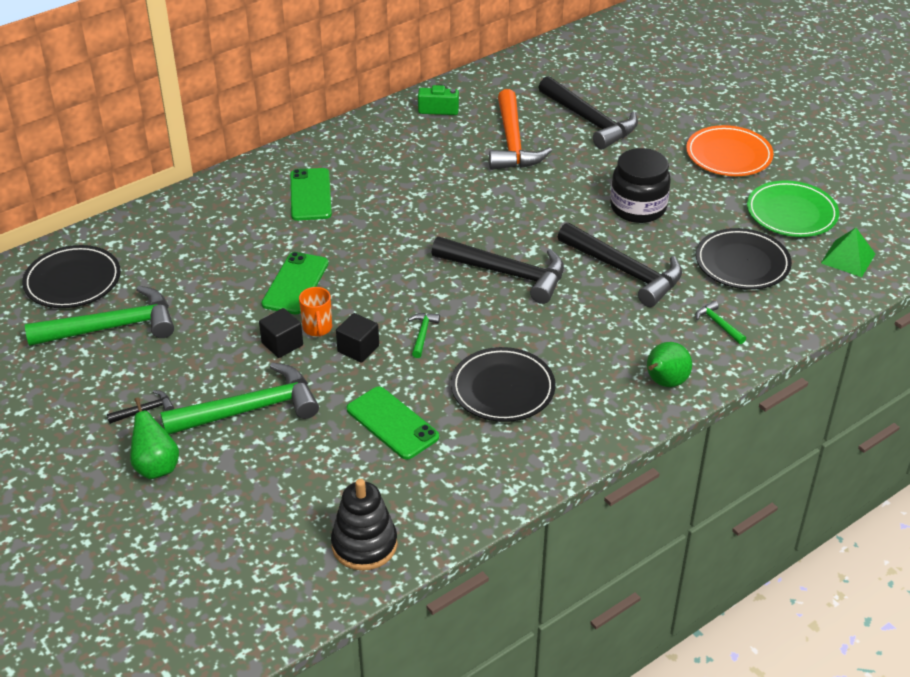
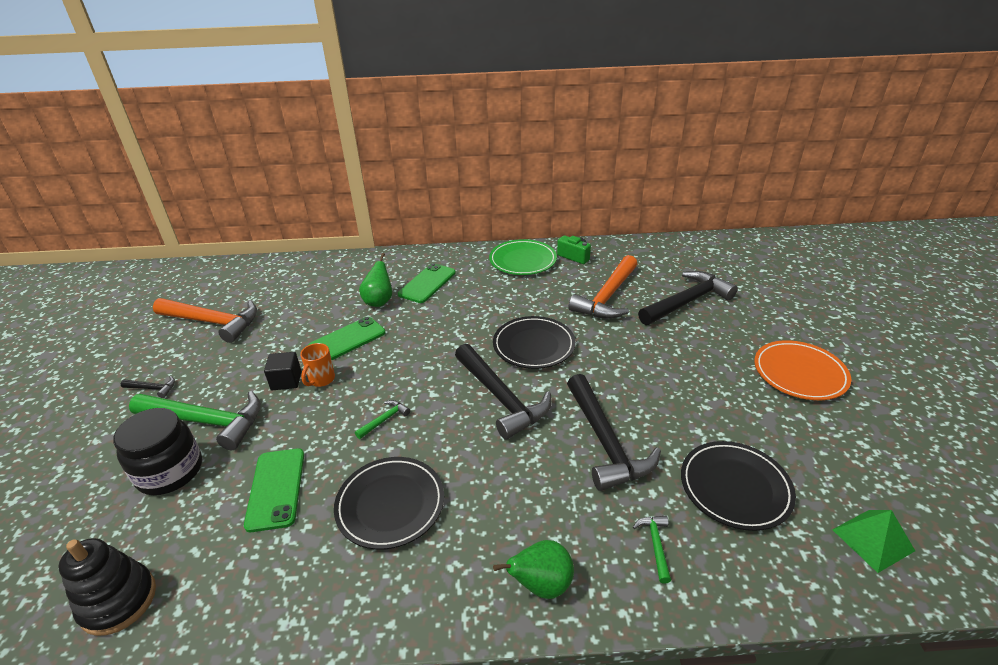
camera: 35 degrees right, 5 degrees down
black plate [22,245,121,308] -> black plate moved to [493,316,576,369]
green hammer [25,286,174,346] -> orange hammer [153,298,257,343]
green pear [130,397,179,479] -> green pear moved to [359,253,392,307]
black cube [336,313,379,363] -> none
black hammer [538,76,638,149] -> black hammer turned 120 degrees counterclockwise [638,271,738,325]
black jar [610,148,671,223] -> black jar moved to [113,408,202,495]
green plate [747,181,839,237] -> green plate moved to [489,239,557,275]

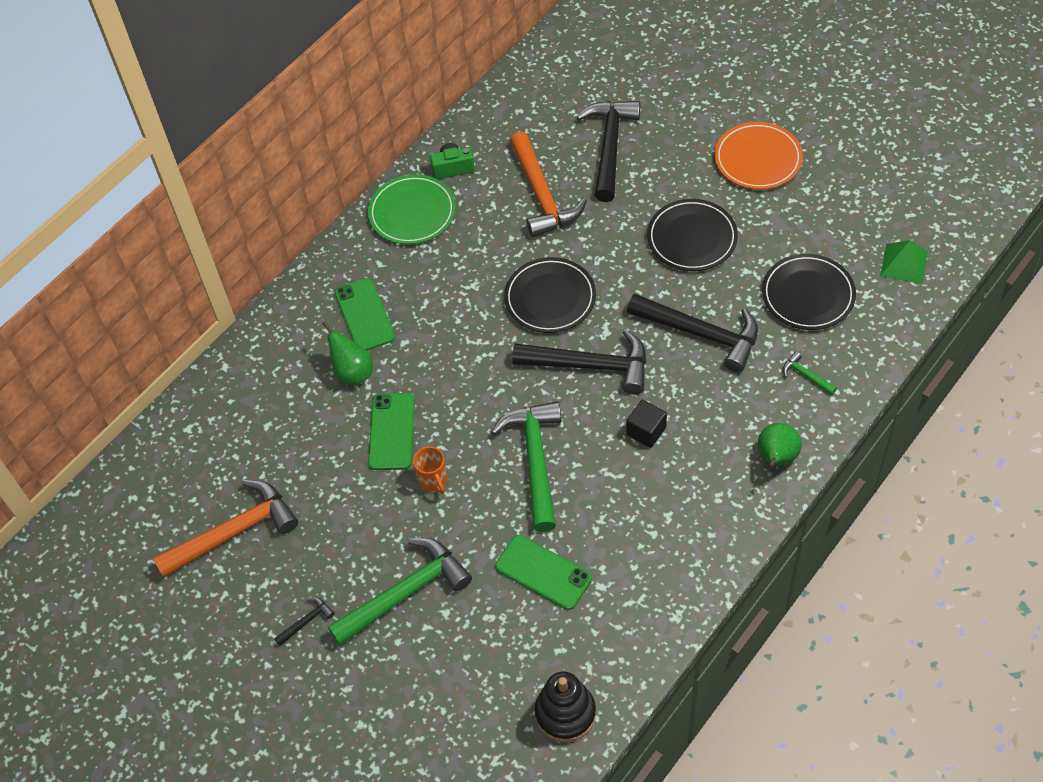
camera: 45 degrees left, 20 degrees up
black jar [113,408,202,495] -> none
black cube [264,352,301,390] -> black cube moved to [626,400,667,448]
black plate [334,457,444,550] -> black plate moved to [647,199,738,271]
green hammer [355,400,410,439] -> green hammer [491,401,561,532], size x2.35

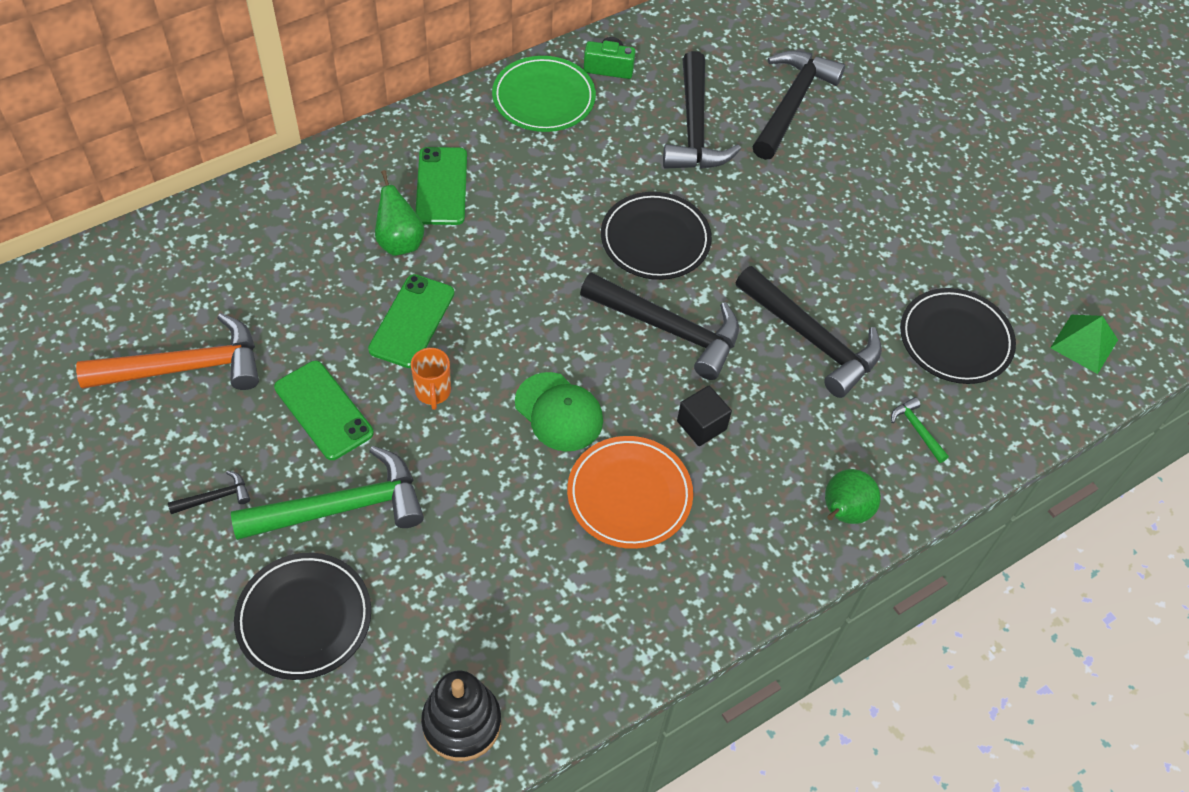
camera: 10 degrees right, 0 degrees up
green hammer [491,401,561,532] -> green cap [515,372,603,451]
green phone [495,535,592,610] -> green phone moved to [274,361,374,460]
orange hammer [510,132,587,238] -> black hammer [663,51,741,169]
black plate [647,199,738,271] -> black plate moved to [234,553,371,680]
orange plate [714,122,803,190] -> orange plate moved to [567,436,693,549]

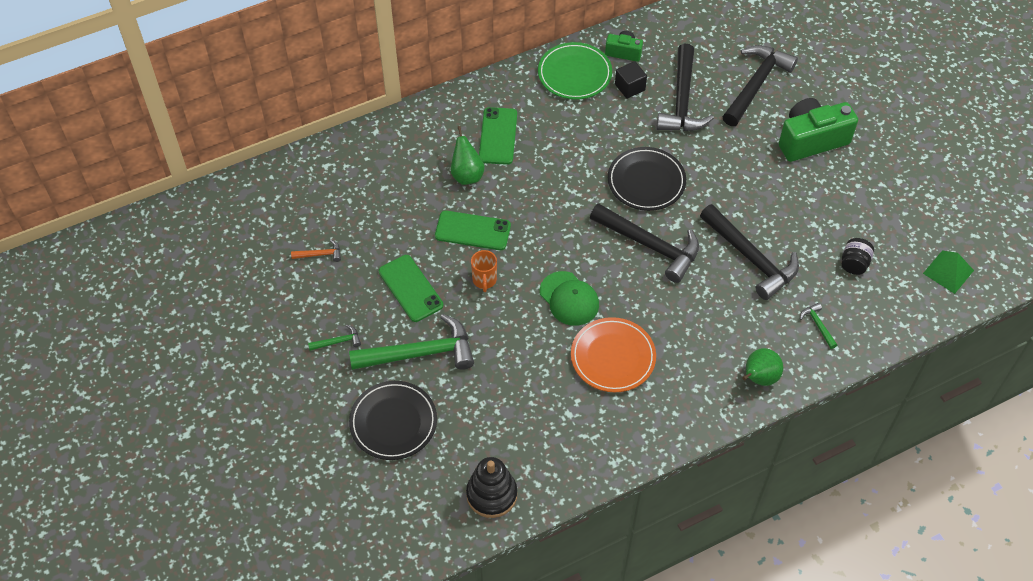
camera: 10 degrees right, 0 degrees up
orange hammer [76,313,259,390] -> orange hammer [291,240,341,262], size x0.43
black hammer [168,470,250,514] -> green hammer [308,324,361,351]
green phone [368,274,455,368] -> green phone turned 75 degrees clockwise [435,211,511,250]
black cube [677,386,732,446] -> black cube moved to [615,61,647,99]
black plate [900,288,1016,384] -> black jar [841,238,874,275]
none -> green camera [779,98,858,162]

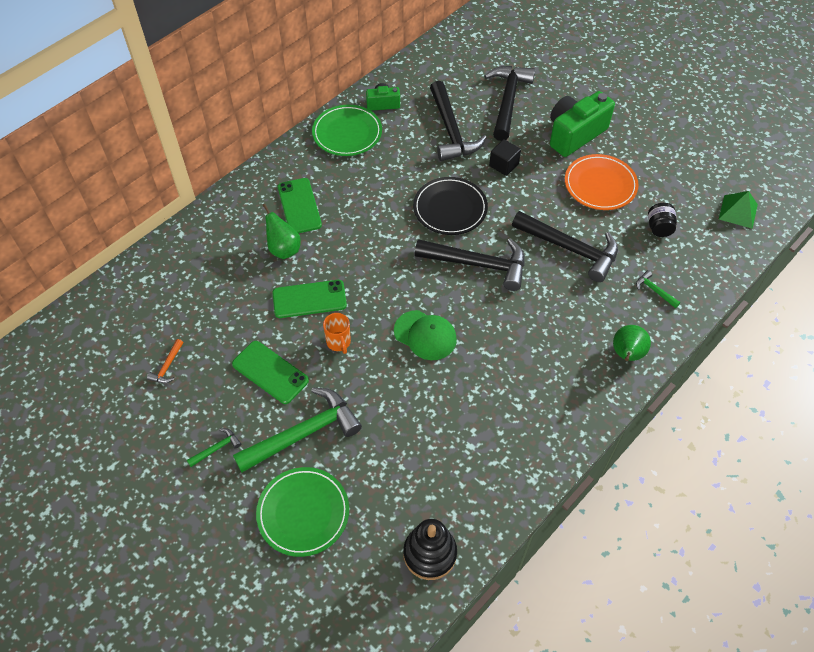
camera: 20 degrees left, 0 degrees up
orange hammer [291,240,341,262] -> orange hammer turned 135 degrees clockwise [147,339,183,383]
black plate [349,381,437,460] -> green plate [256,467,349,557]
orange plate [571,317,656,392] -> orange plate moved to [565,154,639,210]
black cube [615,61,647,99] -> black cube moved to [489,139,521,176]

